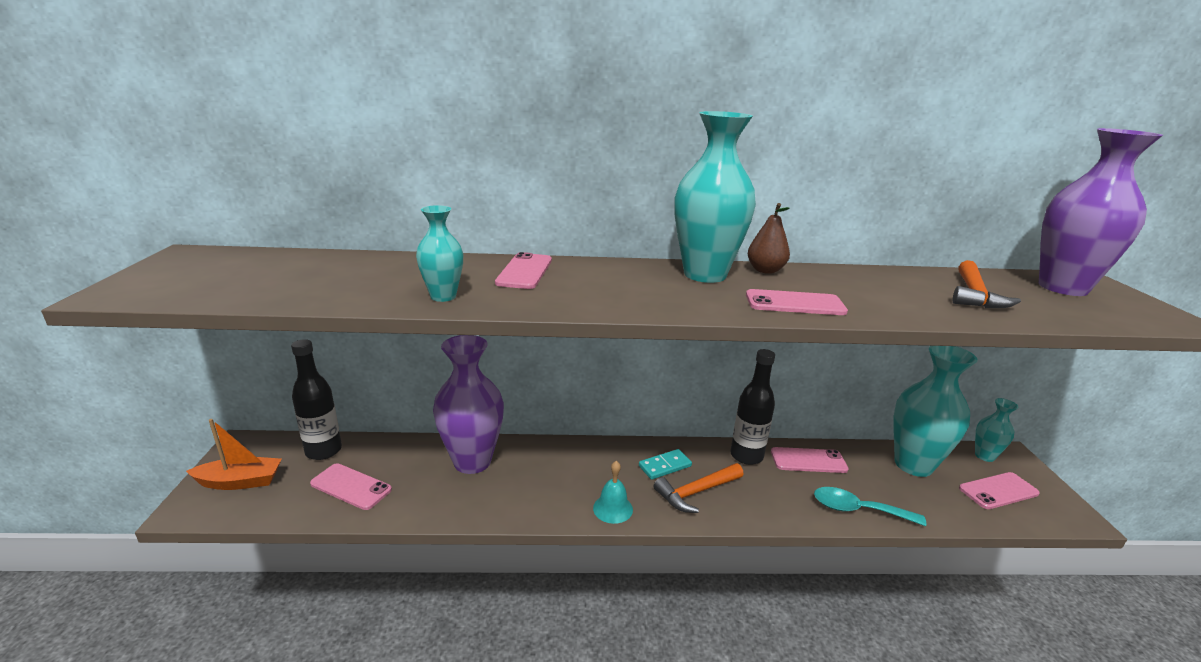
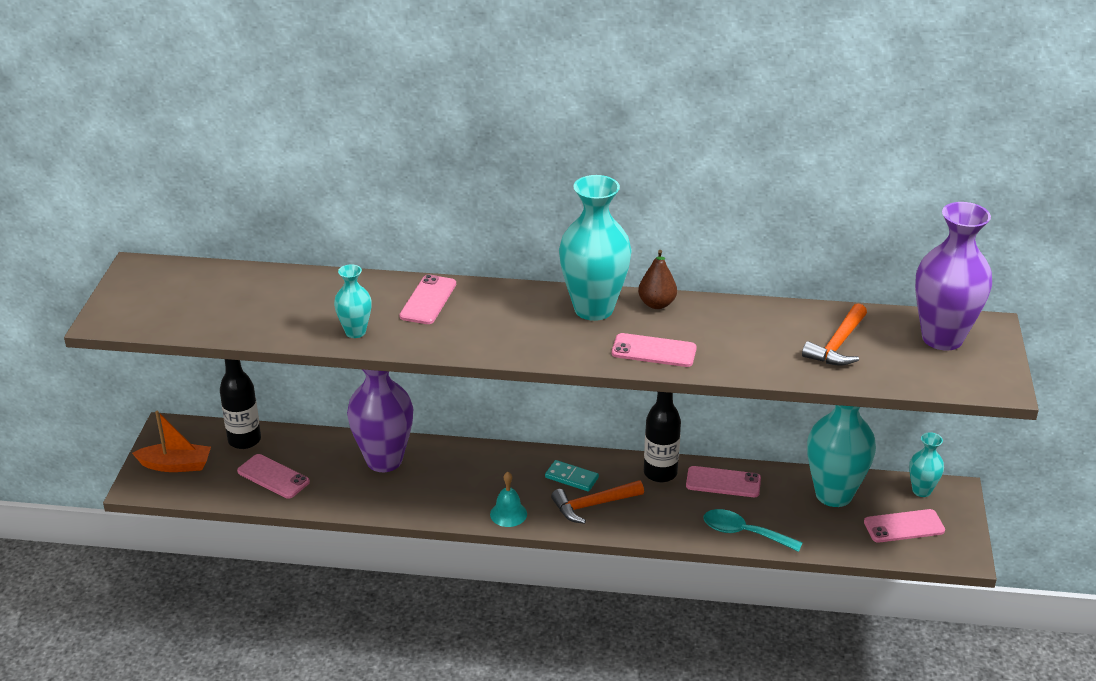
camera: 10 degrees right, 10 degrees up
turquoise domino [639,449,692,480] -> turquoise domino turned 45 degrees clockwise [545,460,599,491]

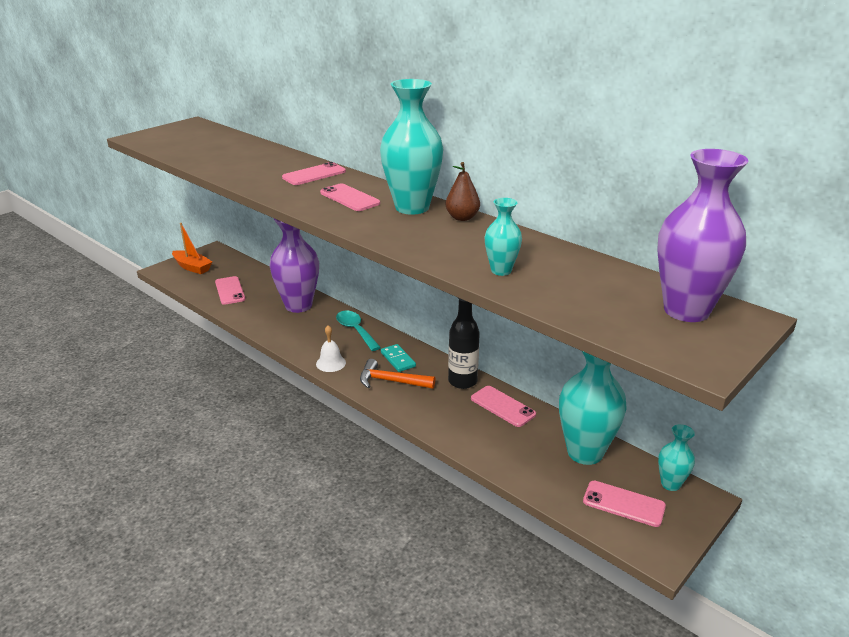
camera: 35 degrees right, 5 degrees down
black bottle [220,359,261,449] -> none
turquoise vase [334,264,372,338] -> turquoise vase moved to [485,198,522,276]
turquoise bell [490,472,527,527] -> white bell [316,325,346,372]
pink phone [612,333,697,367] -> pink phone moved to [320,183,380,211]
turquoise spoon [703,509,803,552] -> turquoise spoon moved to [336,310,381,351]
orange hammer [802,303,867,366] -> none

